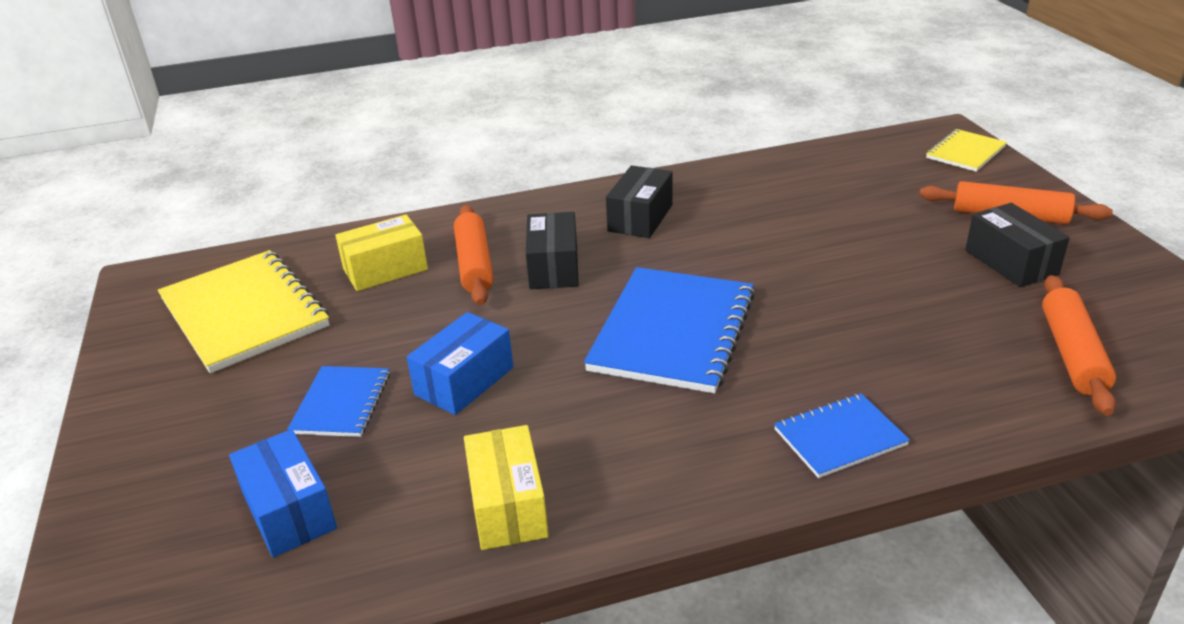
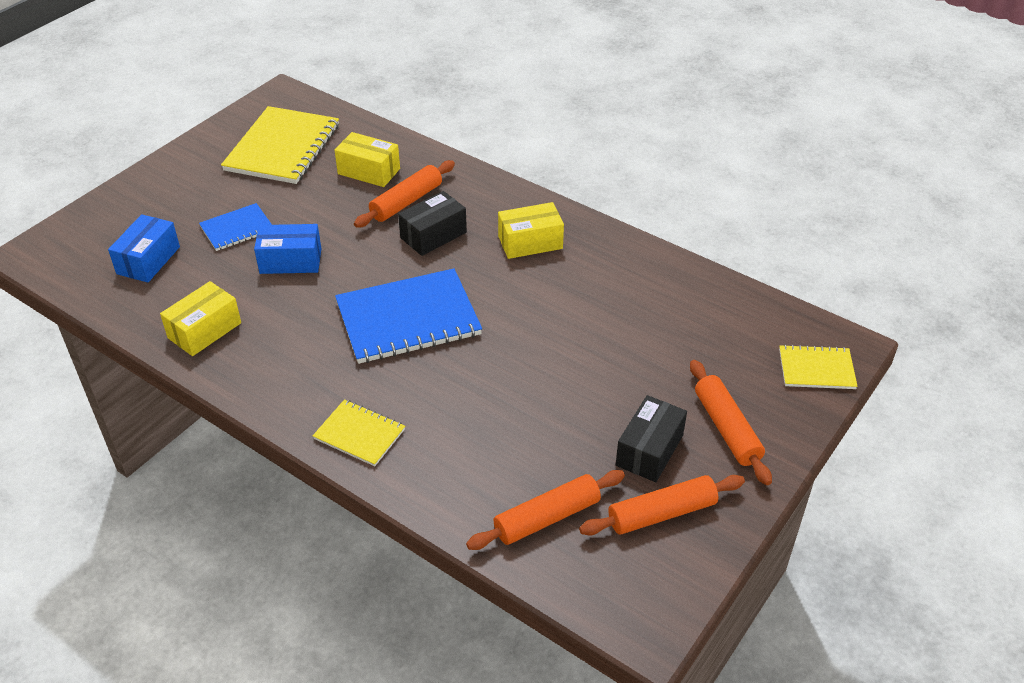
camera: 50 degrees right, 10 degrees up
black box [606,165,672,238] -> yellow box [498,202,564,259]
blue notebook [774,393,910,478] -> yellow notebook [313,399,405,466]
none -> orange rolling pin [579,475,745,536]

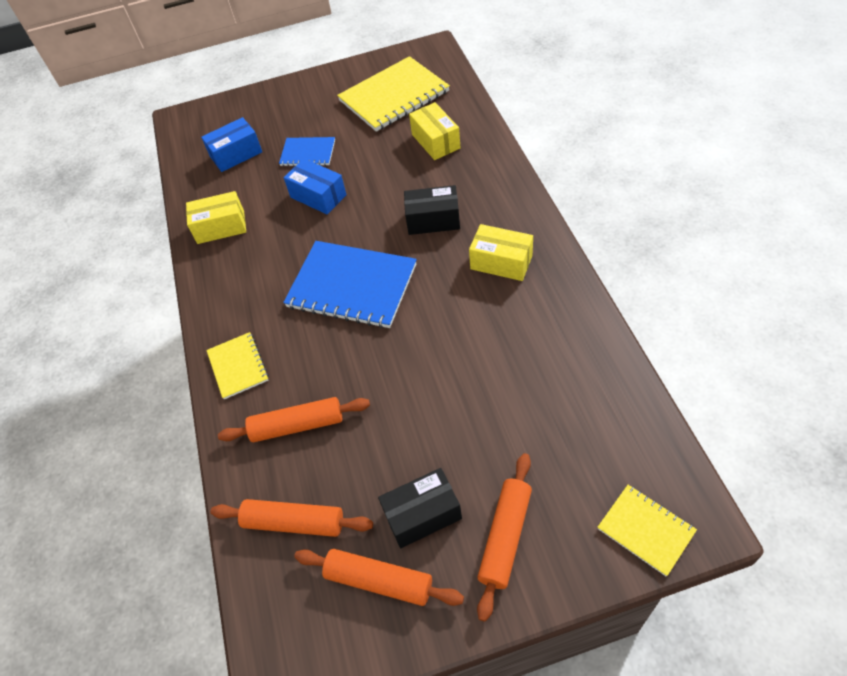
camera: 45 degrees right, 10 degrees up
orange rolling pin [354,160,455,228] -> orange rolling pin moved to [218,397,370,442]

